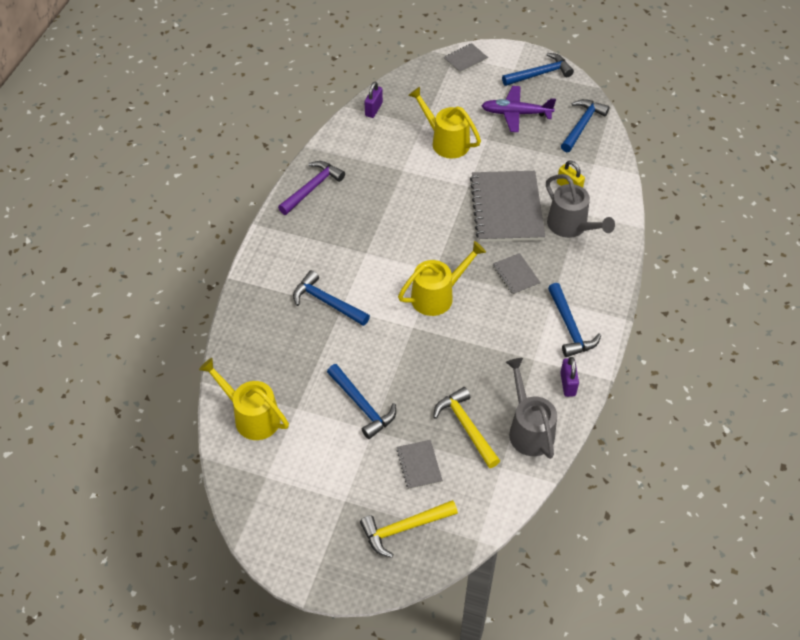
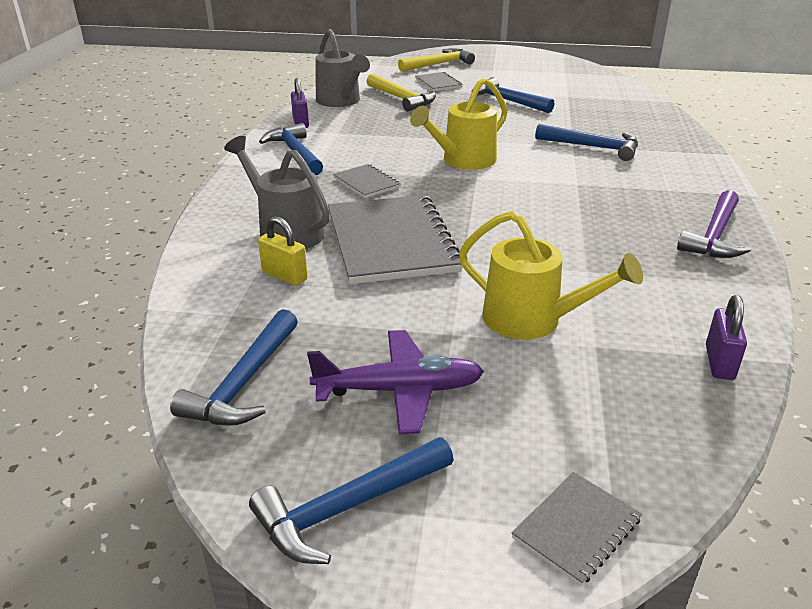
camera: 170 degrees right, 20 degrees down
yellow watering can [199,358,289,440] -> none

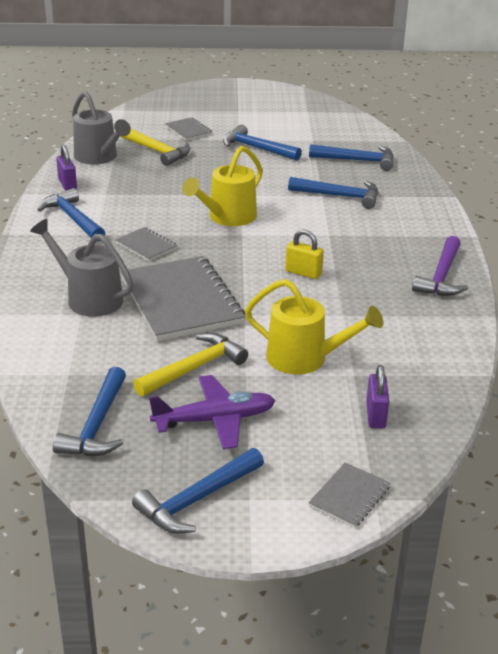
camera: 10 degrees left, 0 degrees up
yellow padlock [258,216,308,286] -> yellow padlock moved to [285,229,324,279]
yellow hammer [398,48,475,72] -> yellow hammer moved to [133,333,248,396]
purple padlock [706,295,747,380] -> purple padlock moved to [366,365,389,428]
none -> blue hammer [309,144,394,171]

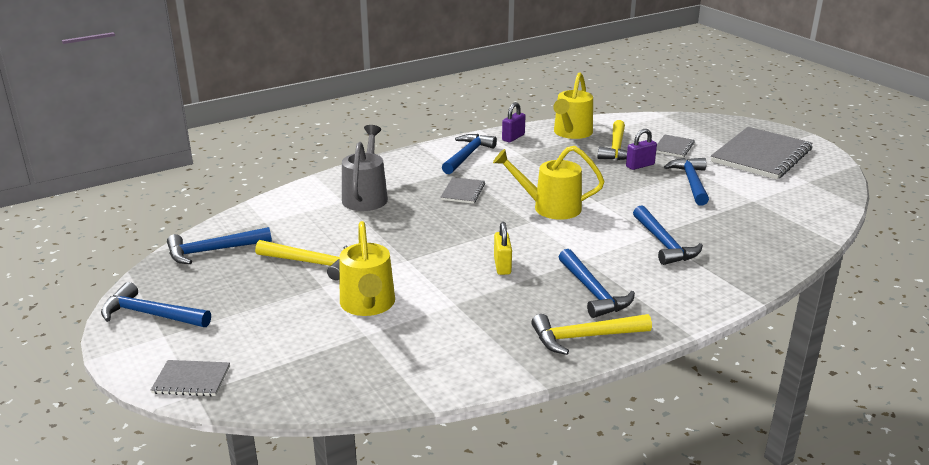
camera: 60 degrees right, 5 degrees down
grey watering can [72,91,131,164] -> yellow watering can [553,72,593,139]
grey notebook [121,256,245,341] -> grey notebook moved to [711,127,812,180]
purple plane [149,375,276,449] -> none
blue hammer [309,144,394,171] -> blue hammer moved to [559,249,635,318]
purple padlock [366,365,389,428] -> purple padlock moved to [626,129,657,170]
purple hammer [412,236,468,296] -> yellow hammer [531,314,652,355]

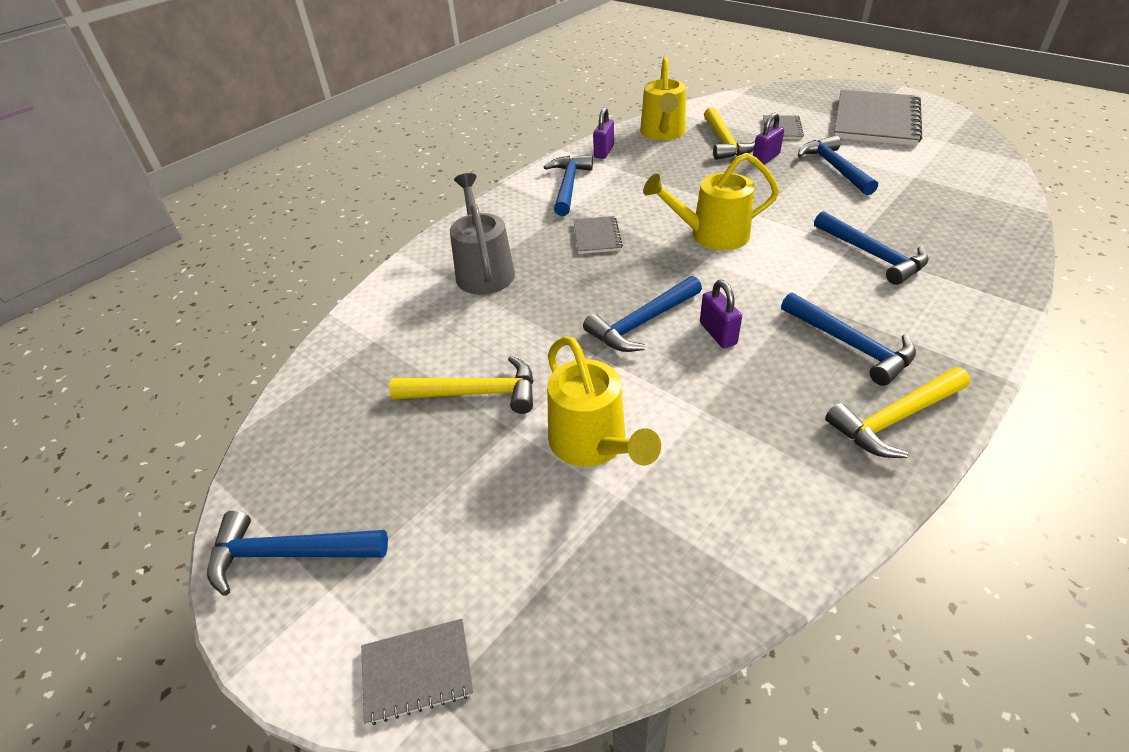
camera: 15 degrees left, 15 degrees up
blue hammer [167,227,272,264] -> blue hammer moved to [583,276,702,352]
yellow padlock [494,222,512,275] -> purple padlock [700,280,742,348]

